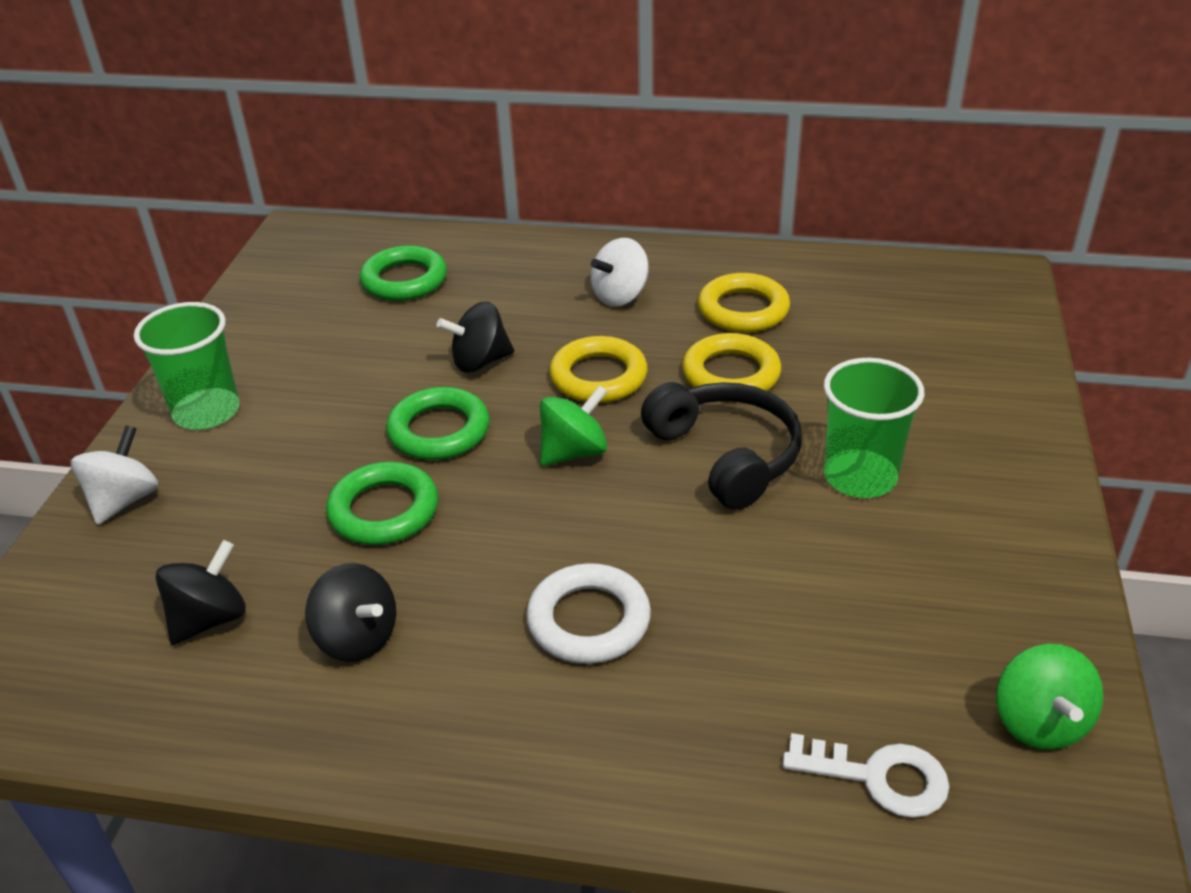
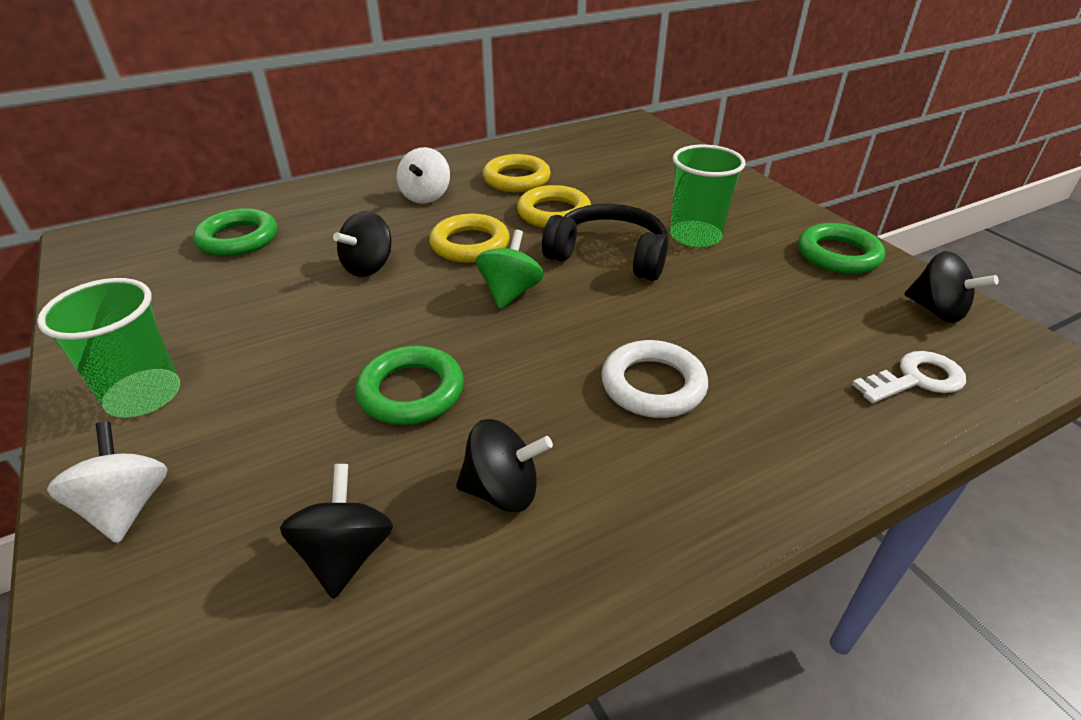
camera: 40 degrees left, 0 degrees up
green ring [386,387,490,460] -> green ring moved to [798,223,885,274]
green spinning top [996,644,1103,750] -> black spinning top [905,251,999,323]

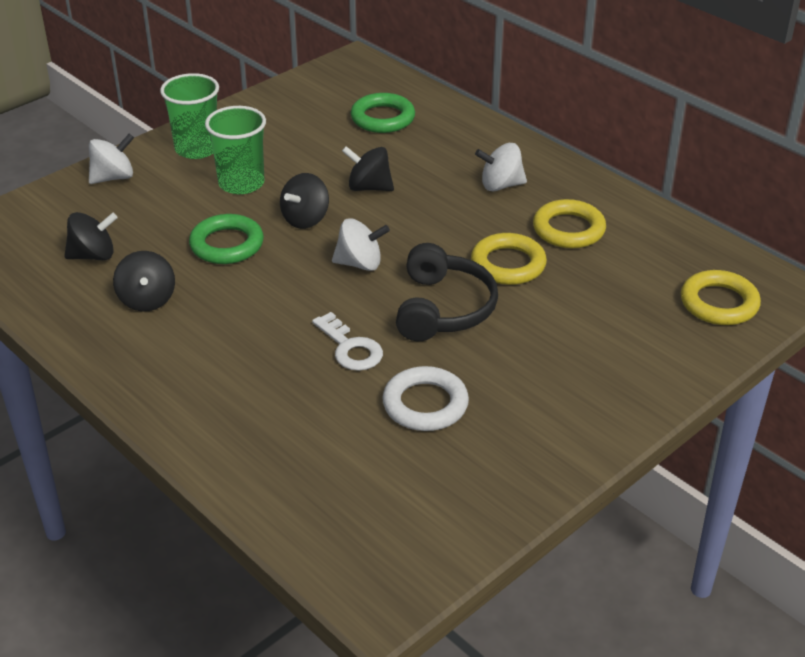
camera: 75 degrees right, 0 degrees up
yellow ring [429,213,510,263] -> yellow ring moved to [681,270,761,325]
green spinning top [476,230,544,309] -> white spinning top [332,218,390,271]
white ring [601,340,708,418] -> white ring moved to [382,366,469,431]
green cup [670,145,746,247] -> green cup moved to [205,106,266,194]
green ring [798,223,885,274] -> none
white key [852,351,966,403] -> white key moved to [312,312,383,371]
black spinning top [905,251,999,323] -> black spinning top moved to [280,173,329,229]

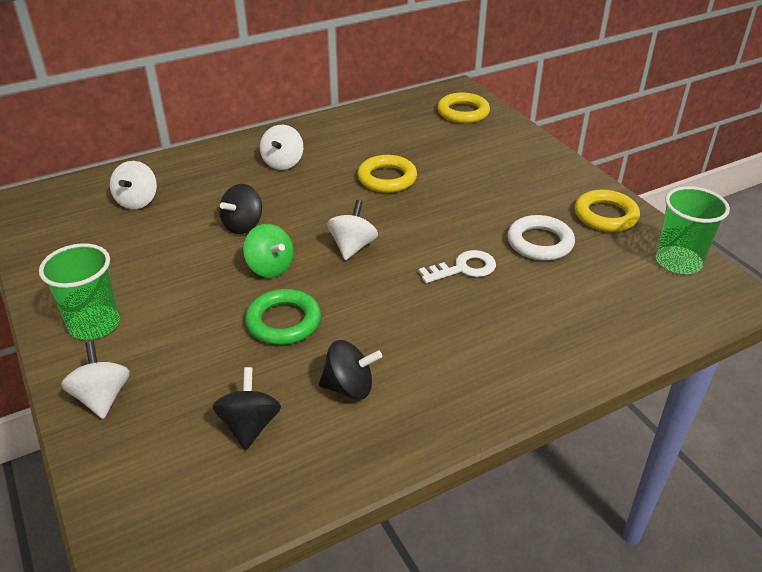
camera: 75 degrees left, 0 degrees up
green cup [205,106,266,194] -> green cup moved to [656,186,730,274]
black spinning top [280,173,329,229] -> green spinning top [243,224,294,278]
green ring [351,93,415,133] -> white spinning top [110,161,157,209]
black headphones [396,243,498,341] -> none
yellow ring [533,199,606,248] -> yellow ring moved to [575,190,640,232]

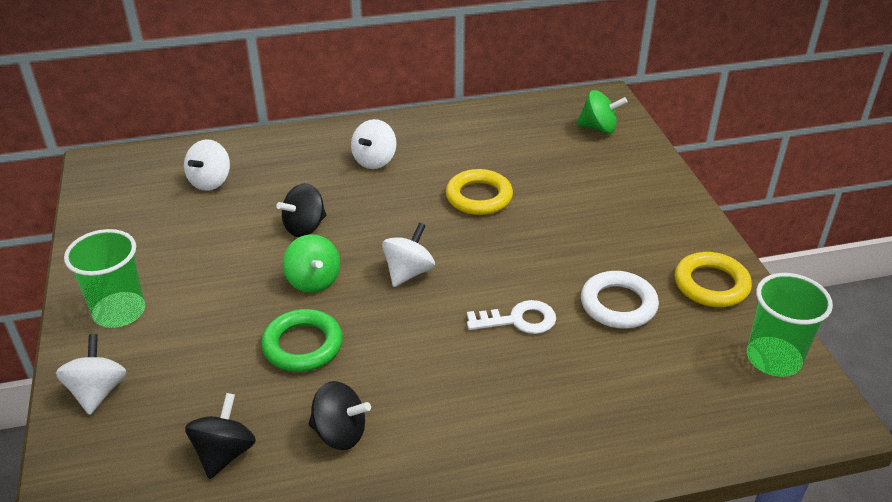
camera: 15 degrees right, 0 degrees up
yellow ring [437,92,490,123] -> green spinning top [577,90,628,134]

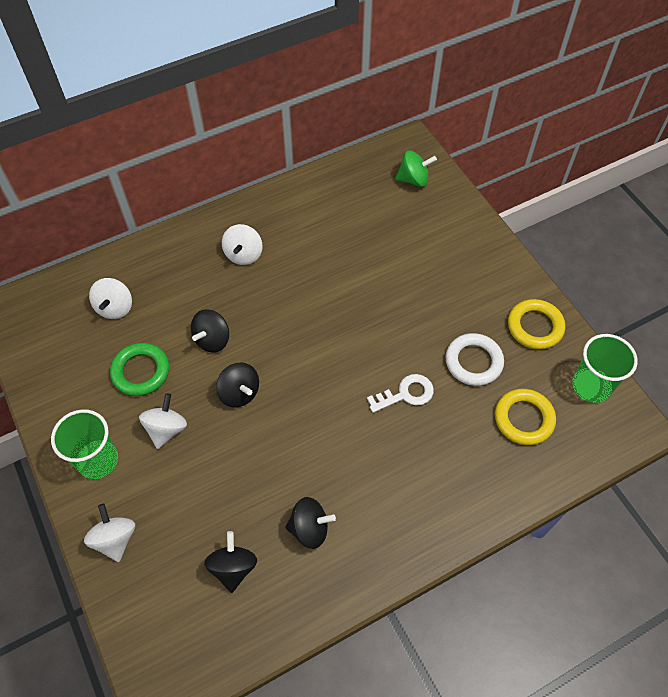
camera: 15 degrees left, 20 degrees up
green ring [261,309,343,372] -> green ring moved to [110,343,169,396]
green spinning top [283,234,340,293] -> black spinning top [216,362,259,408]
white spinning top [382,223,435,287] -> white spinning top moved to [139,393,187,449]
yellow ring [446,169,513,215] -> yellow ring moved to [495,389,556,445]

